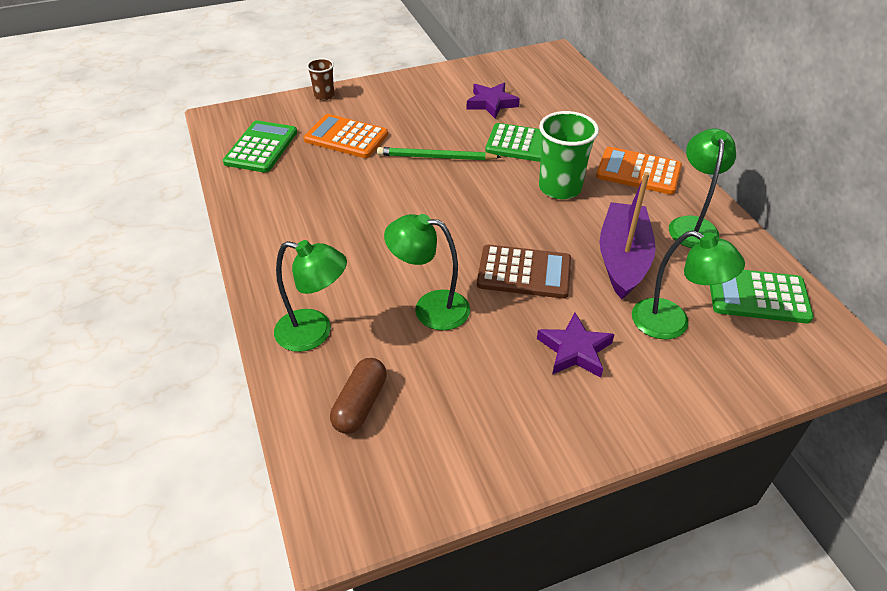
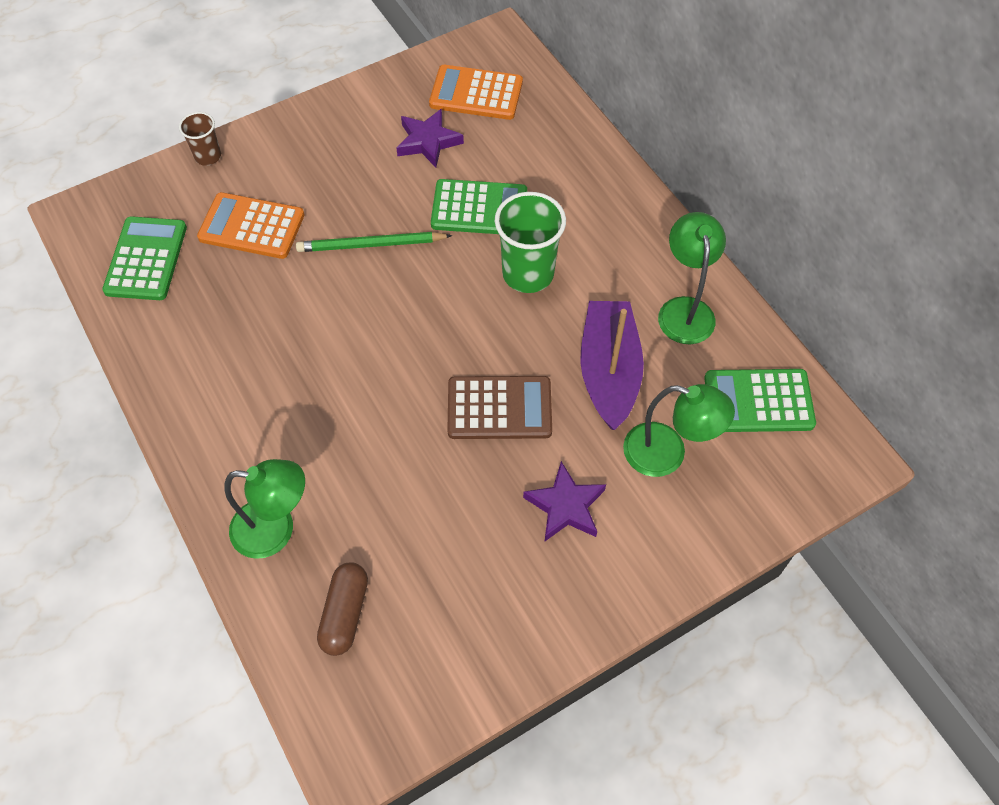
camera: 10 degrees left, 15 degrees up
green lamp [384,214,470,330] -> none
orange calculator [596,147,682,195] -> orange calculator moved to [429,65,523,120]

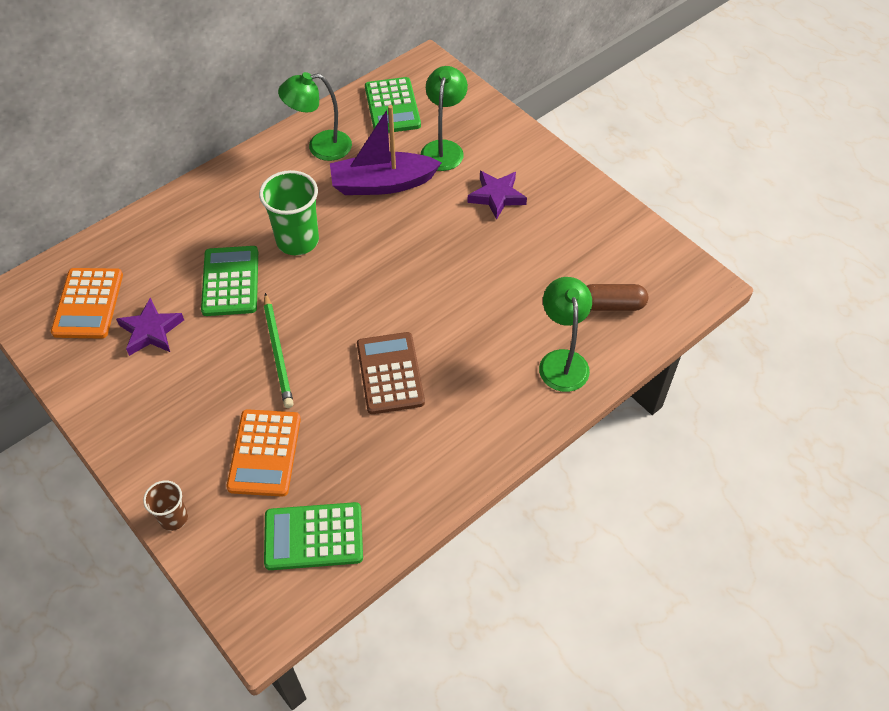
camera: 100 degrees left, 5 degrees down
brown calculator [447,376,552,439] -> brown calculator moved to [357,332,425,414]

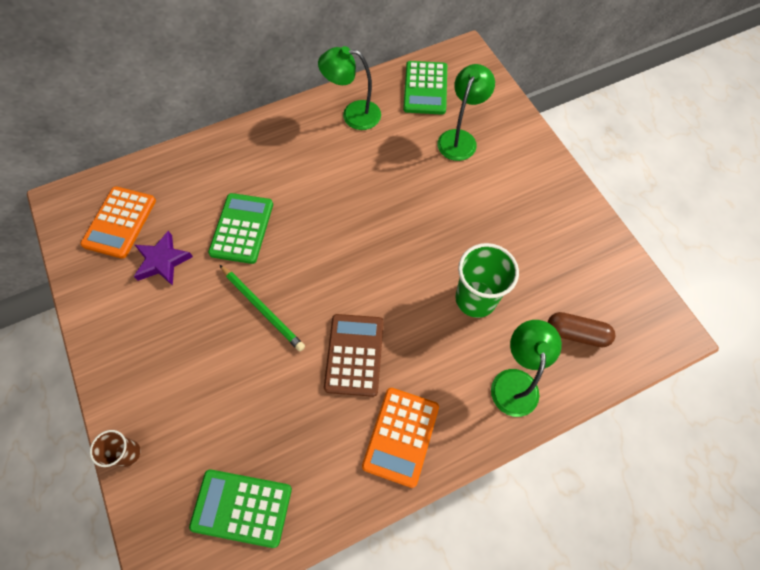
camera: 15 degrees right, 10 degrees up
orange calculator [226,409,301,497] -> orange calculator moved to [362,388,439,488]
green cup [259,170,319,255] -> green cup moved to [455,243,519,318]
green pencil [264,293,294,408] -> green pencil turned 45 degrees counterclockwise [220,265,305,351]
purple boat [330,105,442,195] -> none
purple star [467,171,527,220] -> none

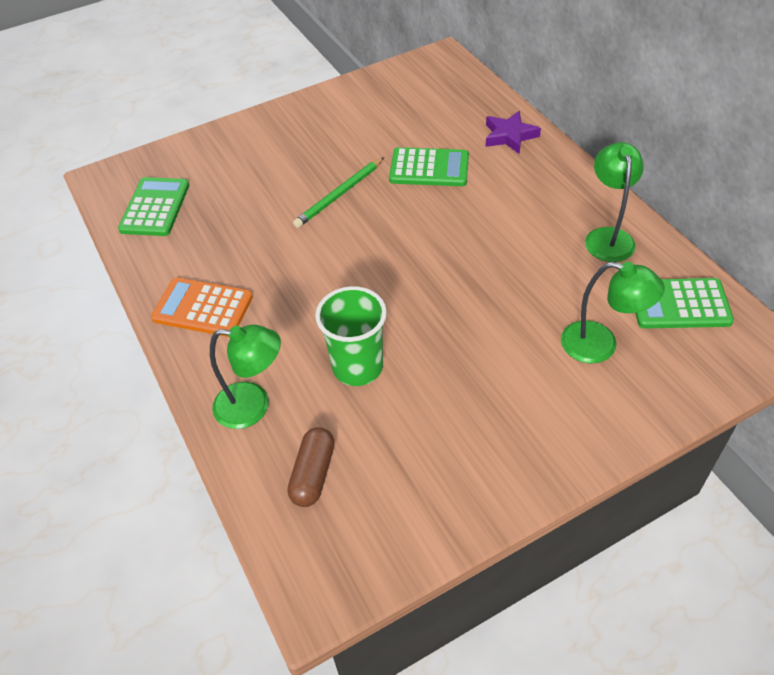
camera: 90 degrees right, 15 degrees down
orange calculator [80,186,156,259] -> none
brown cup [90,430,140,467] -> none
purple star [134,231,193,286] -> purple star moved to [485,111,541,154]
brown calculator [324,314,384,397] -> none

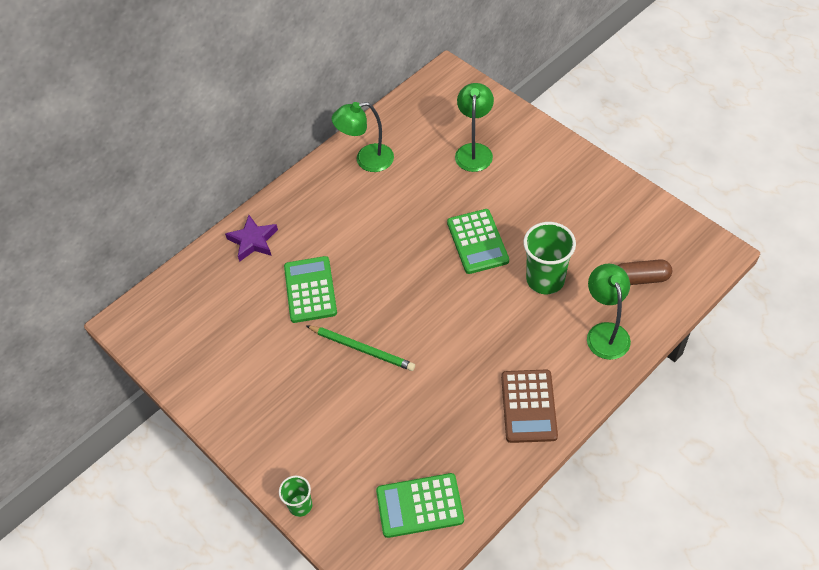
camera: 105 degrees left, 5 degrees up
orange calculator [151,278,253,337] -> brown calculator [501,369,558,443]
green calculator [635,278,734,328] -> green calculator moved to [447,209,509,274]
none -> green cup [279,476,312,517]

